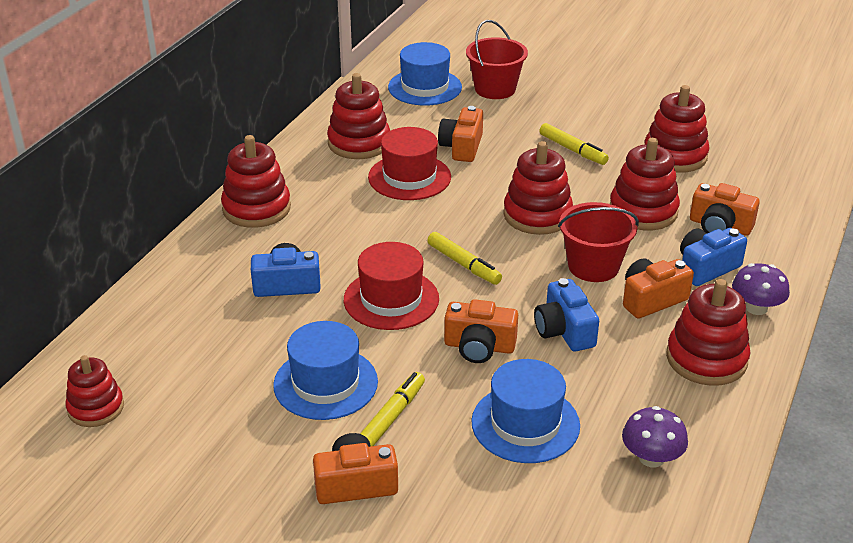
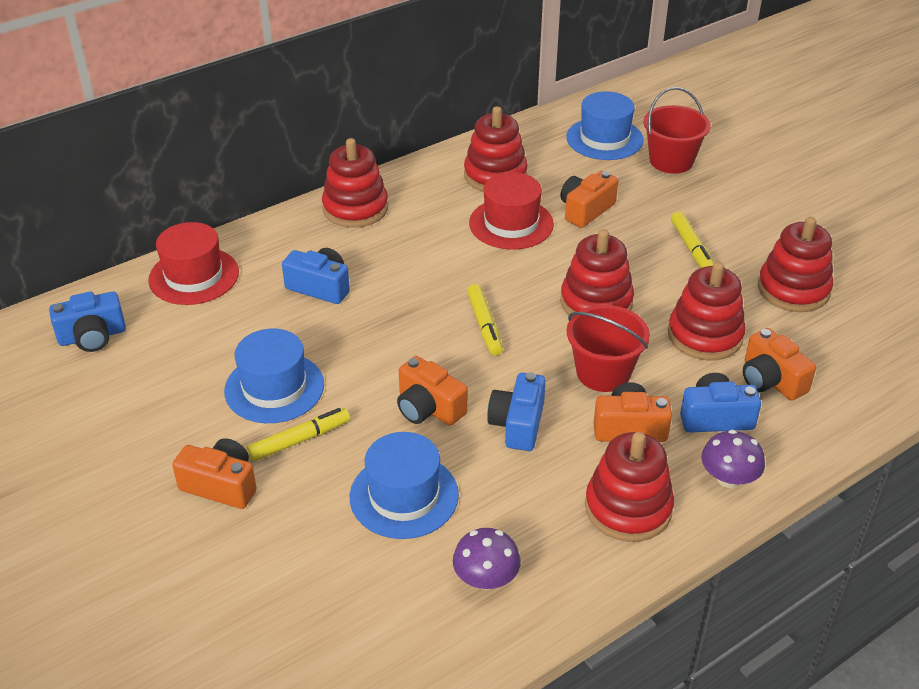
camera: 30 degrees right, 5 degrees up
red stacking toy [66,355,124,427] -> blue camera [49,291,126,352]
red hat [344,242,439,330] -> red hat moved to [148,222,239,305]

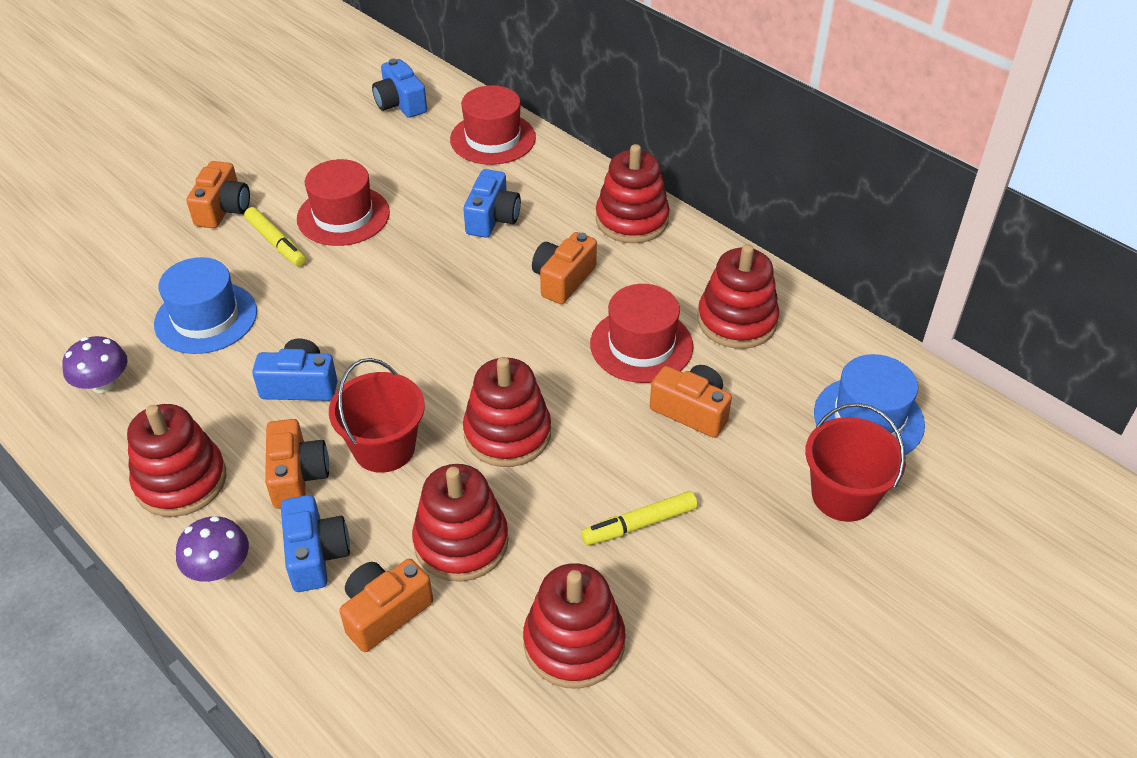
camera: 80 degrees right, 5 degrees up
blue hat [224,329,324,423] -> red hat [297,159,390,246]
orange camera [397,356,468,426] -> orange camera moved to [532,232,597,304]
yellow marker [467,284,503,356] -> none

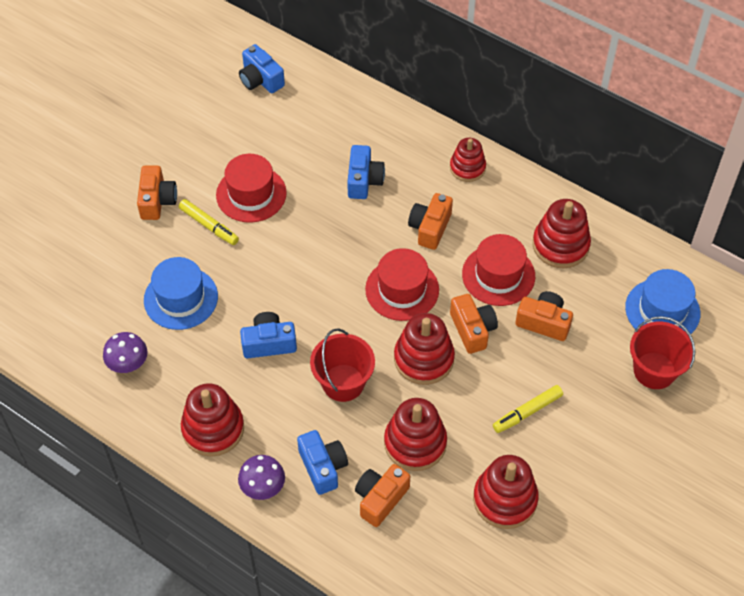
camera: 10 degrees left, 10 degrees up
orange camera [265,419,329,509] -> orange camera moved to [450,294,498,354]
red hat [450,85,536,165] -> red hat moved to [365,248,439,321]
red stacking toy [596,144,670,243] -> red stacking toy [450,138,486,182], size x0.66

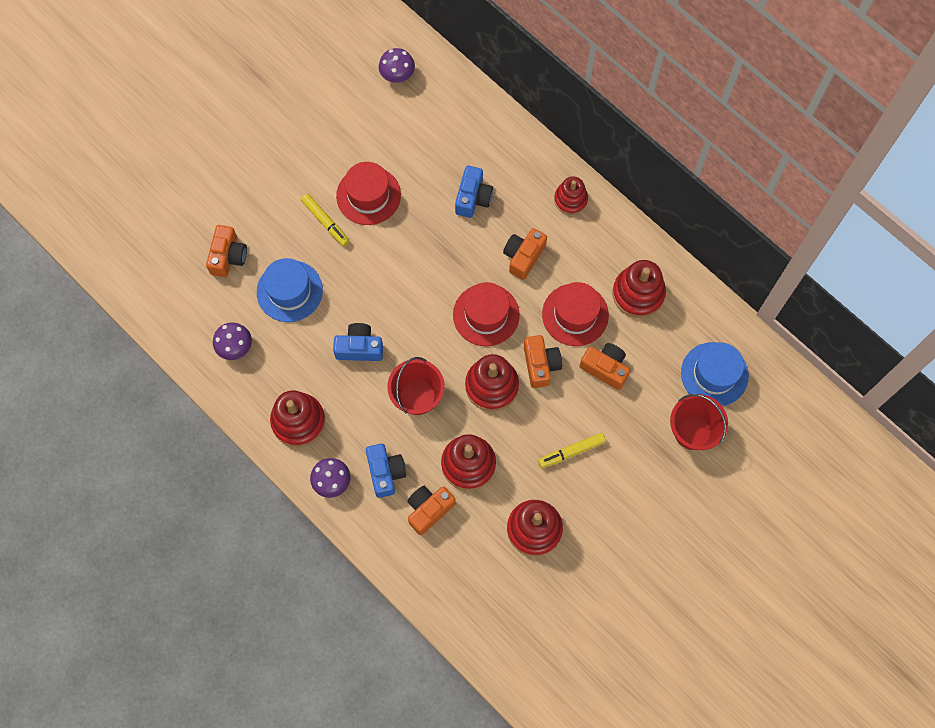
camera: 10 degrees right, 15 degrees up
orange camera [137,166,177,220] -> orange camera moved to [206,225,247,277]
blue camera [239,44,285,93] -> purple mushroom [379,48,415,83]

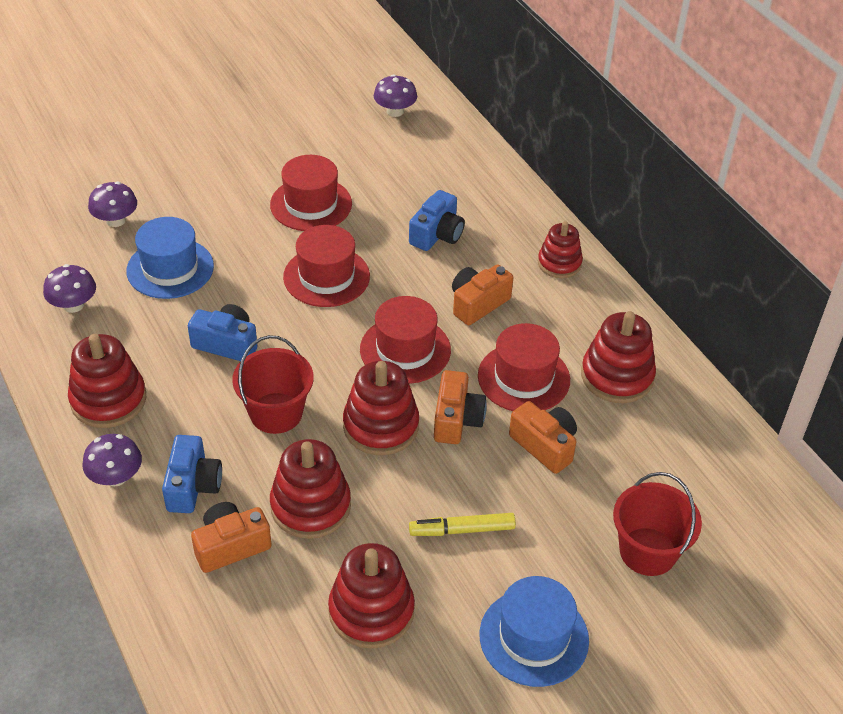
camera: 15 degrees right, 25 degrees down
orange camera [206,225,247,277] -> purple mushroom [88,182,137,227]
yellow marker [301,194,349,246] -> none
blue hat [681,342,749,406] -> blue hat moved to [479,576,589,687]
none -> red hat [283,225,370,307]

